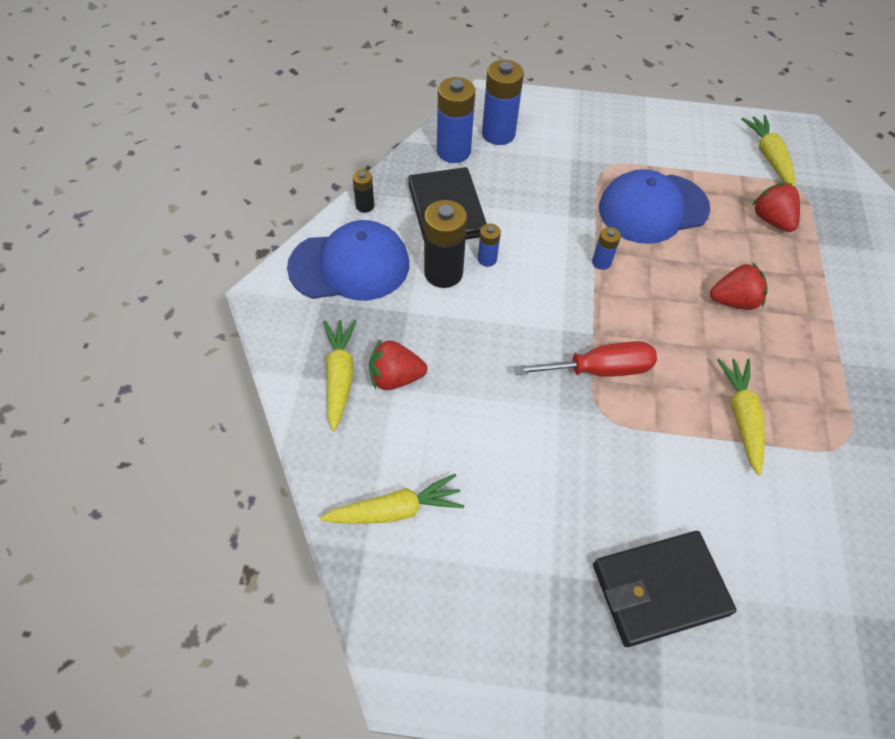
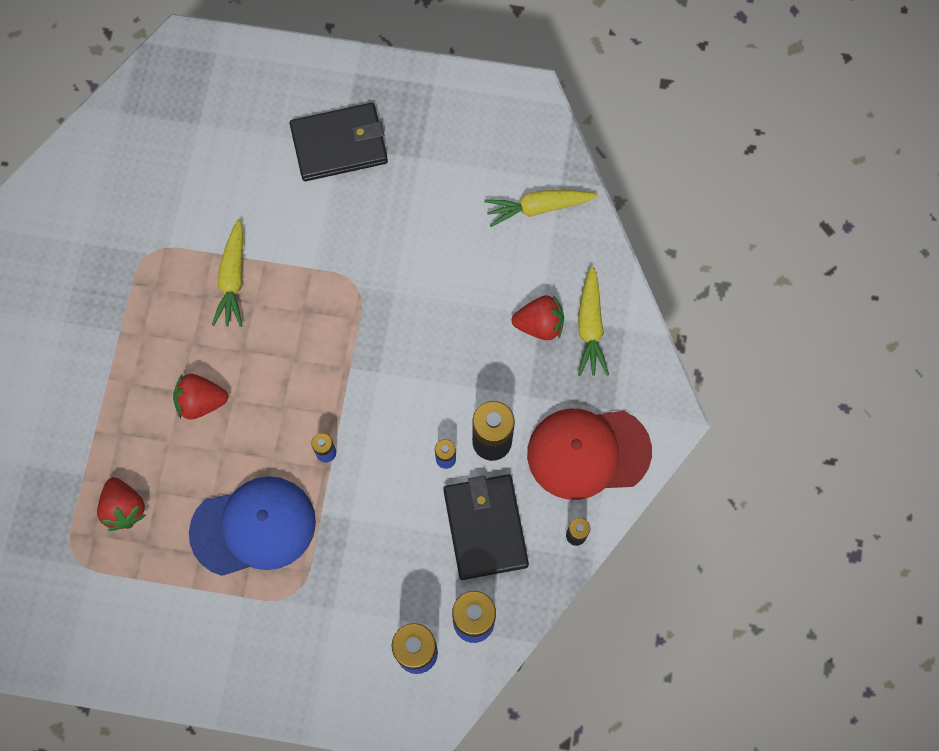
camera: 175 degrees left, 15 degrees up
blue cap [287,220,409,300] -> red cap [527,409,652,500]
red screwdriver [514,341,657,377] -> none
yellow carrot [741,115,795,187] -> none

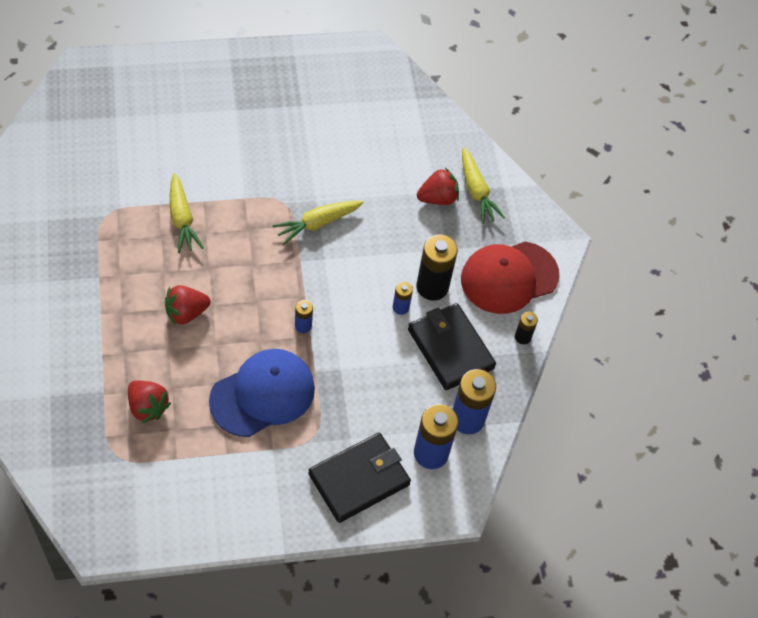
camera: 25 degrees left, 15 degrees down
black wallet [290,103,388,181] -> black wallet moved to [308,433,411,523]
yellow carrot [484,190,597,227] -> yellow carrot moved to [273,201,364,245]

